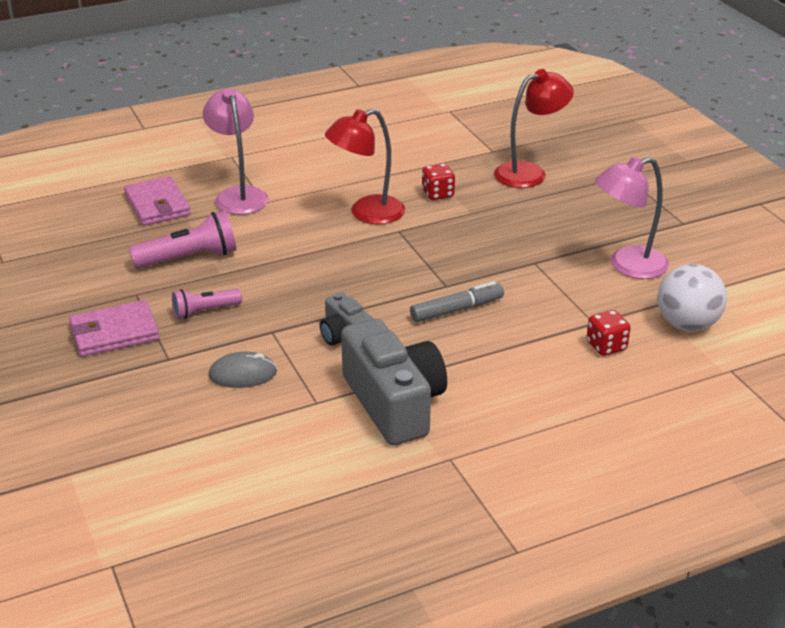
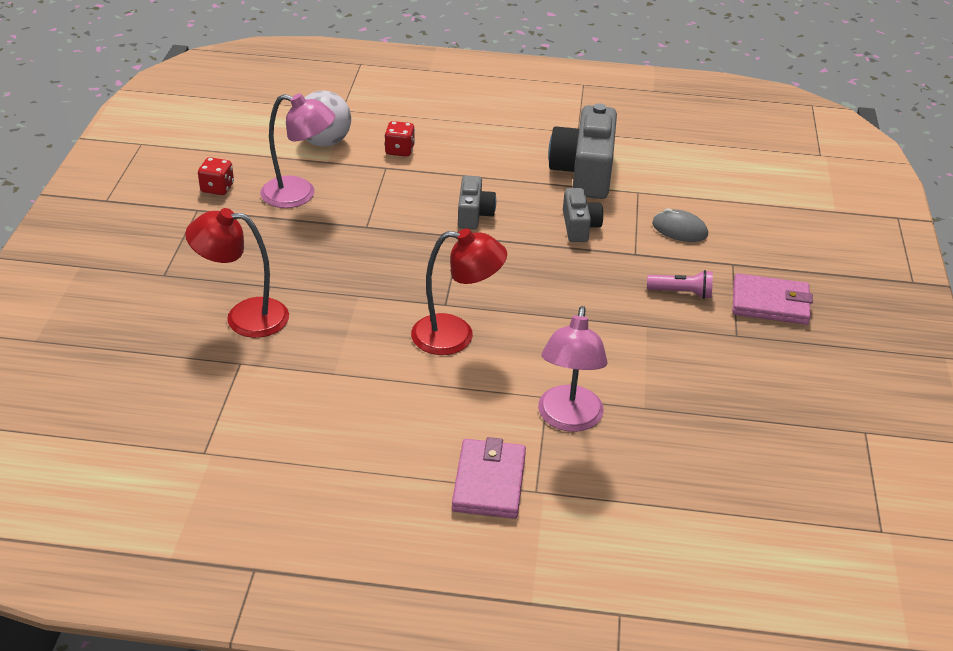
camera: 150 degrees left, 5 degrees up
pink wallet [124,176,191,226] -> pink wallet moved to [452,437,526,519]
pink flashlight [129,211,236,269] -> none
grey marker [410,281,504,322] -> grey camera [458,176,496,229]
red dice [422,163,455,200] -> red dice moved to [198,157,234,195]

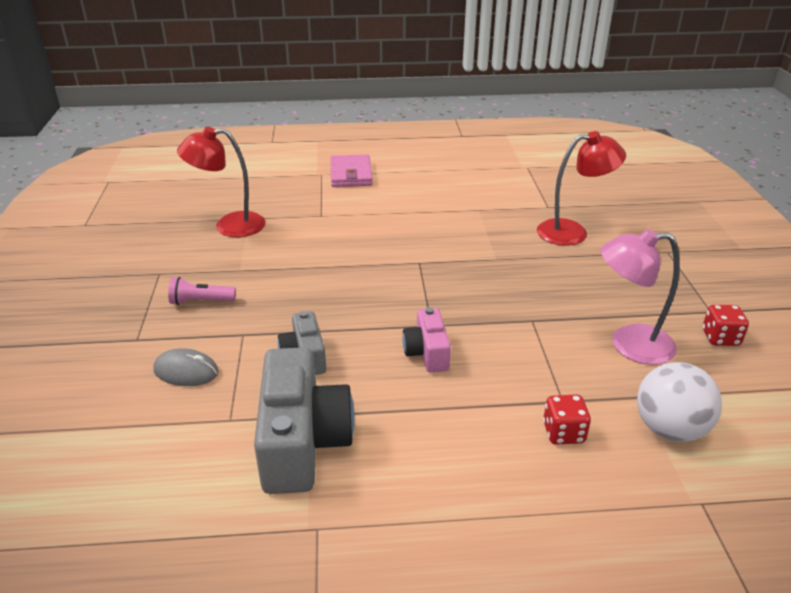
camera: 170 degrees right, 5 degrees down
red lamp [411,228,507,355] -> red lamp moved to [177,127,266,237]
grey camera [458,176,496,229] -> pink camera [402,307,451,372]
pink lamp [538,306,608,432] -> none
pink wallet [733,273,813,325] -> none

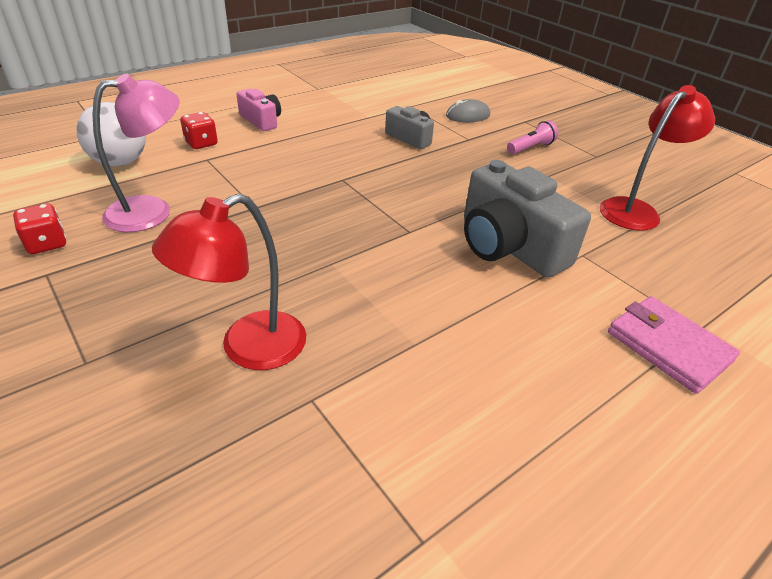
camera: 145 degrees right, 5 degrees up
grey camera [254,347,355,494] -> grey camera moved to [464,160,591,278]
pink camera [402,307,451,372] -> pink camera moved to [236,89,281,131]

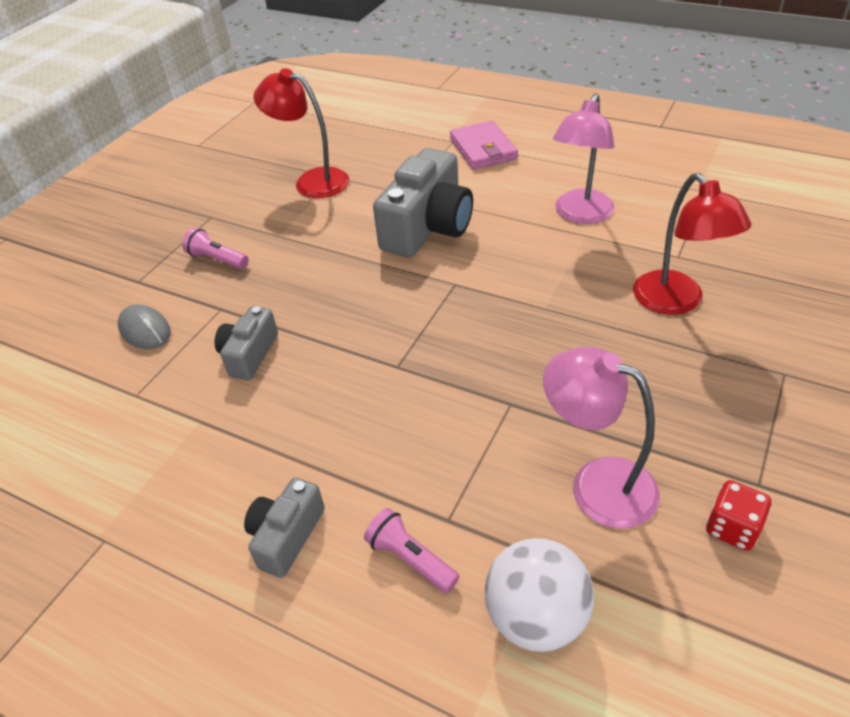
camera: 110 degrees left, 5 degrees up
red lamp [152,193,306,370] -> red lamp turned 45 degrees clockwise [633,173,752,315]
red dice [180,112,218,149] -> pink flashlight [364,508,459,593]
pink camera [236,89,281,131] -> grey camera [244,478,325,578]
pink wallet [608,296,740,394] -> pink wallet turned 45 degrees counterclockwise [450,120,518,170]
none -> pink lamp [553,93,615,224]

